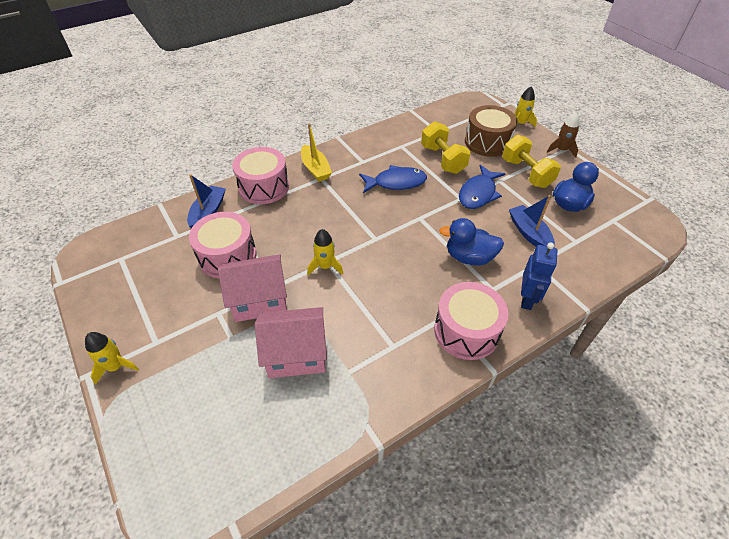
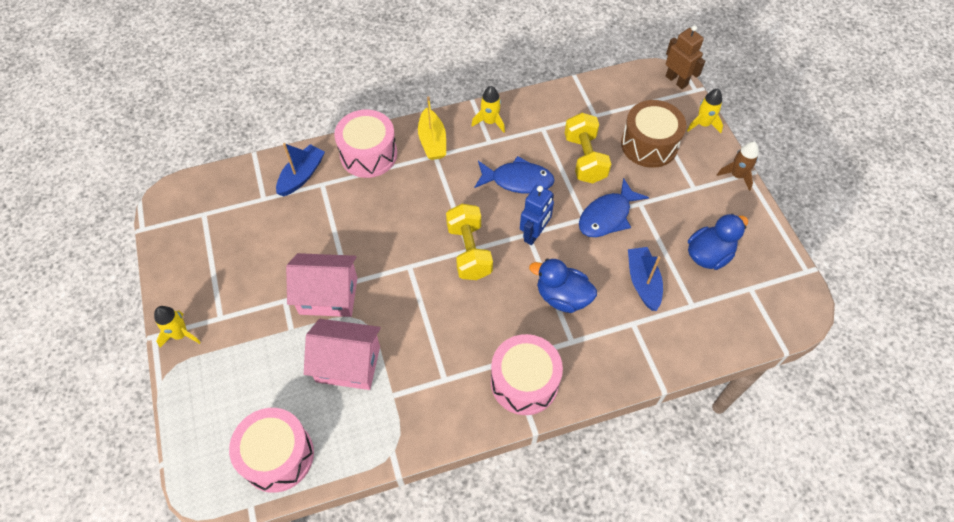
camera: 15 degrees right, 10 degrees up
pink drum [189,212,257,279] -> pink drum moved to [229,408,314,493]
yellow rocket [307,229,344,275] -> yellow rocket moved to [471,86,505,133]
yellow dumbbell [502,135,561,188] -> yellow dumbbell moved to [446,204,493,280]
blue robot [521,243,557,310] -> blue robot moved to [520,185,554,245]
none -> brown robot [666,25,705,89]

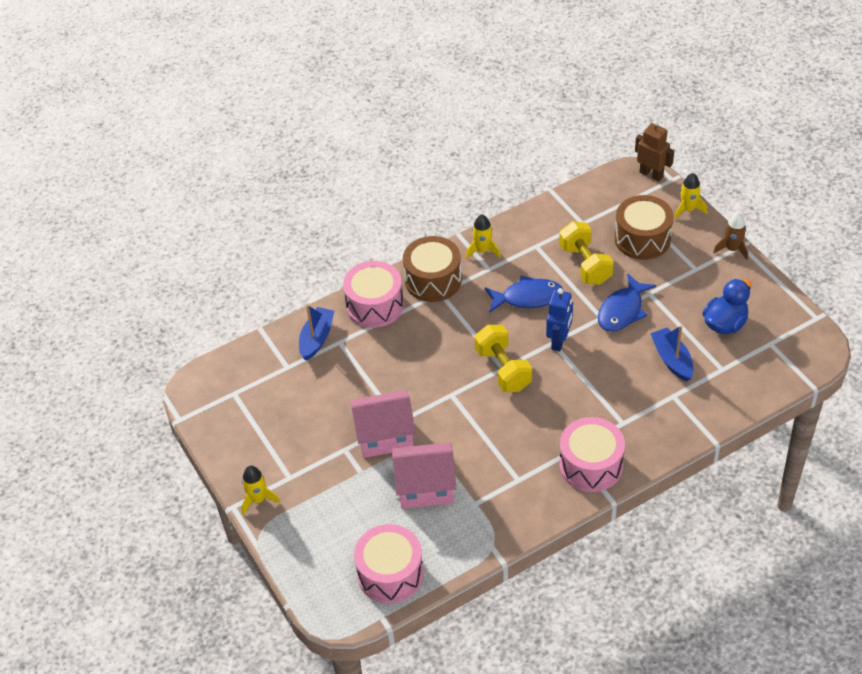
camera: 10 degrees left, 10 degrees down
yellow boat [418,96,446,160] -> brown drum [403,236,462,302]
blue duck [529,259,597,313] -> none

